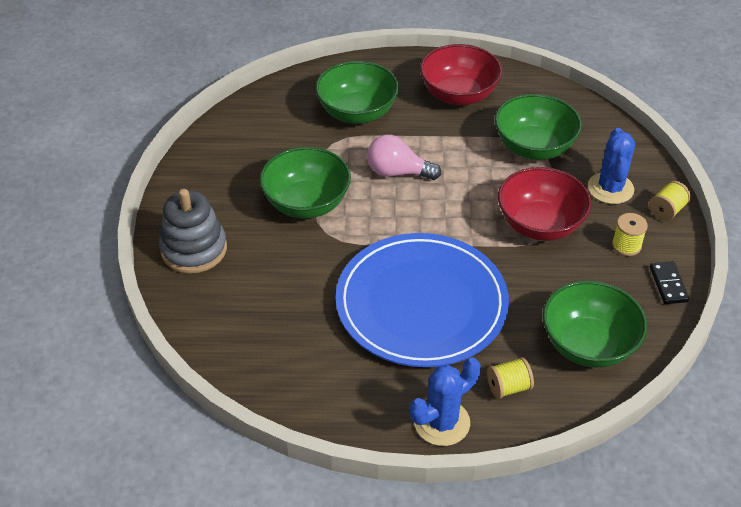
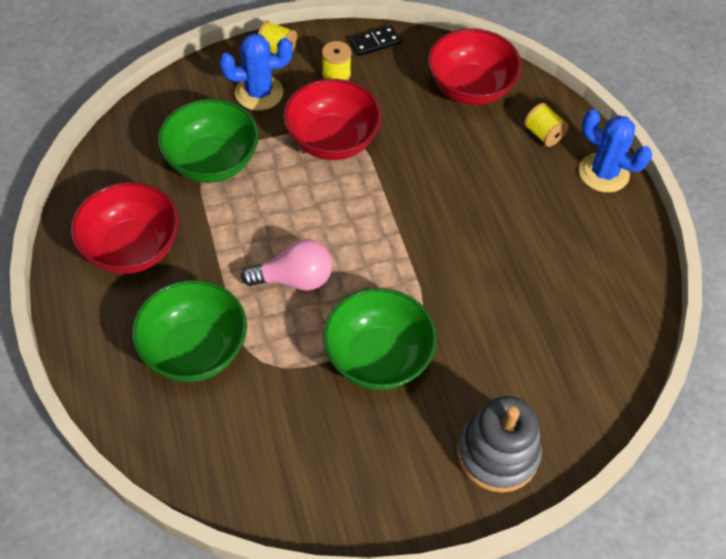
camera: 110 degrees left, 10 degrees up
blue plate [336,233,509,367] -> none
pink light bulb [367,135,441,180] -> pink light bulb turned 90 degrees counterclockwise [241,239,332,291]
green bowl [543,281,647,368] -> red bowl [428,28,522,105]

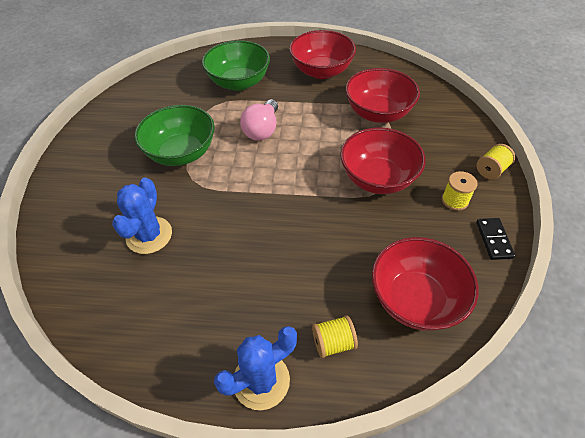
camera: 115 degrees right, 5 degrees down
green bowl [158,99,259,183] -> red bowl [346,68,420,123]
blue cactus [219,33,293,111] -> blue cactus moved to [112,178,172,254]
grey stacking toy [457,396,542,493] -> none

